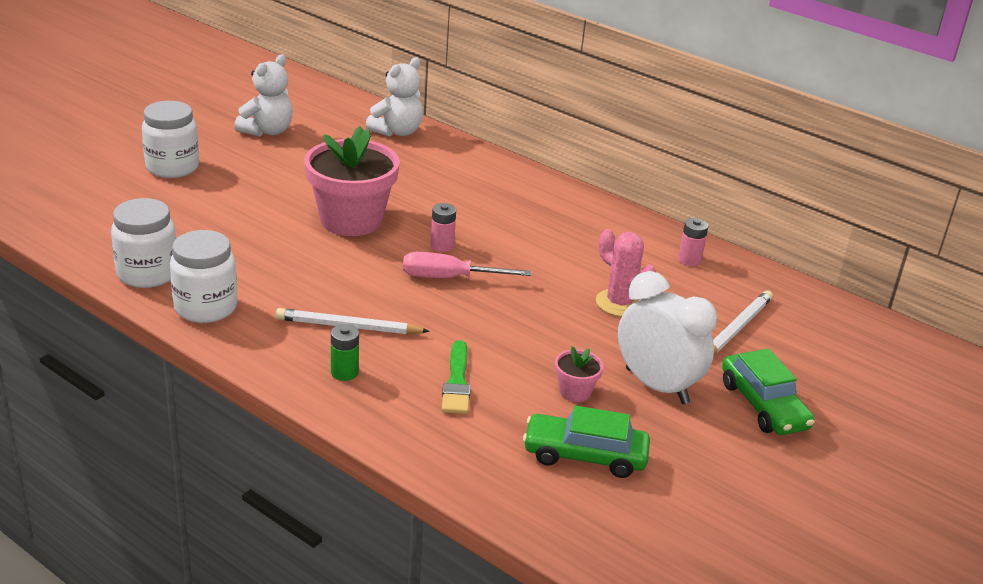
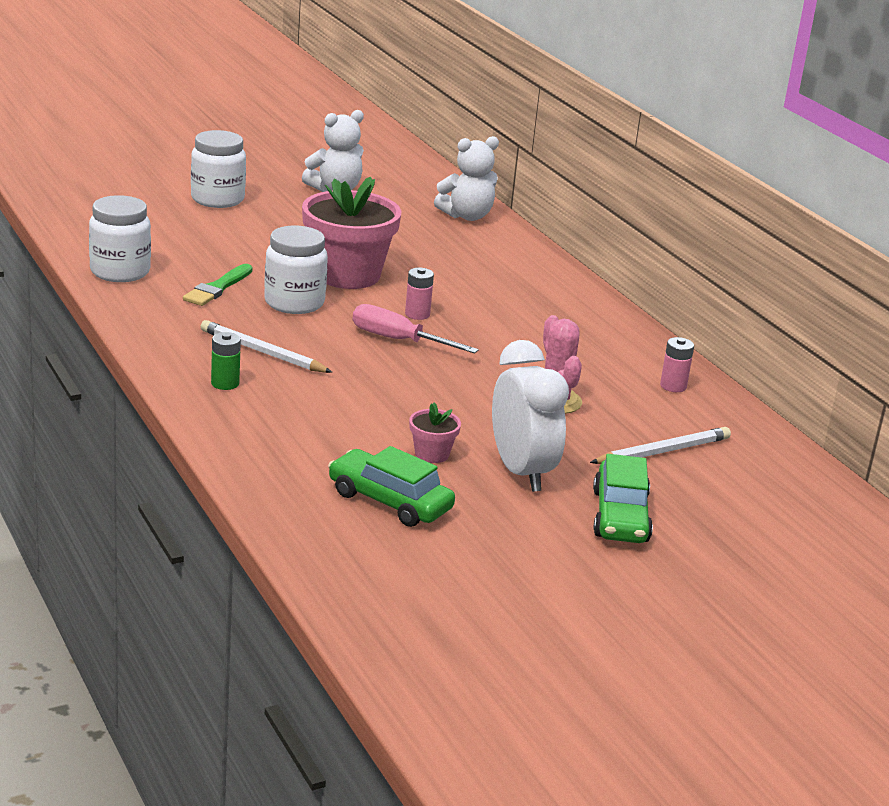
camera: 25 degrees right, 5 degrees down
white jar [170,230,237,323] -> white jar moved to [264,226,328,314]
green brush [442,340,471,414] -> green brush moved to [183,264,253,306]

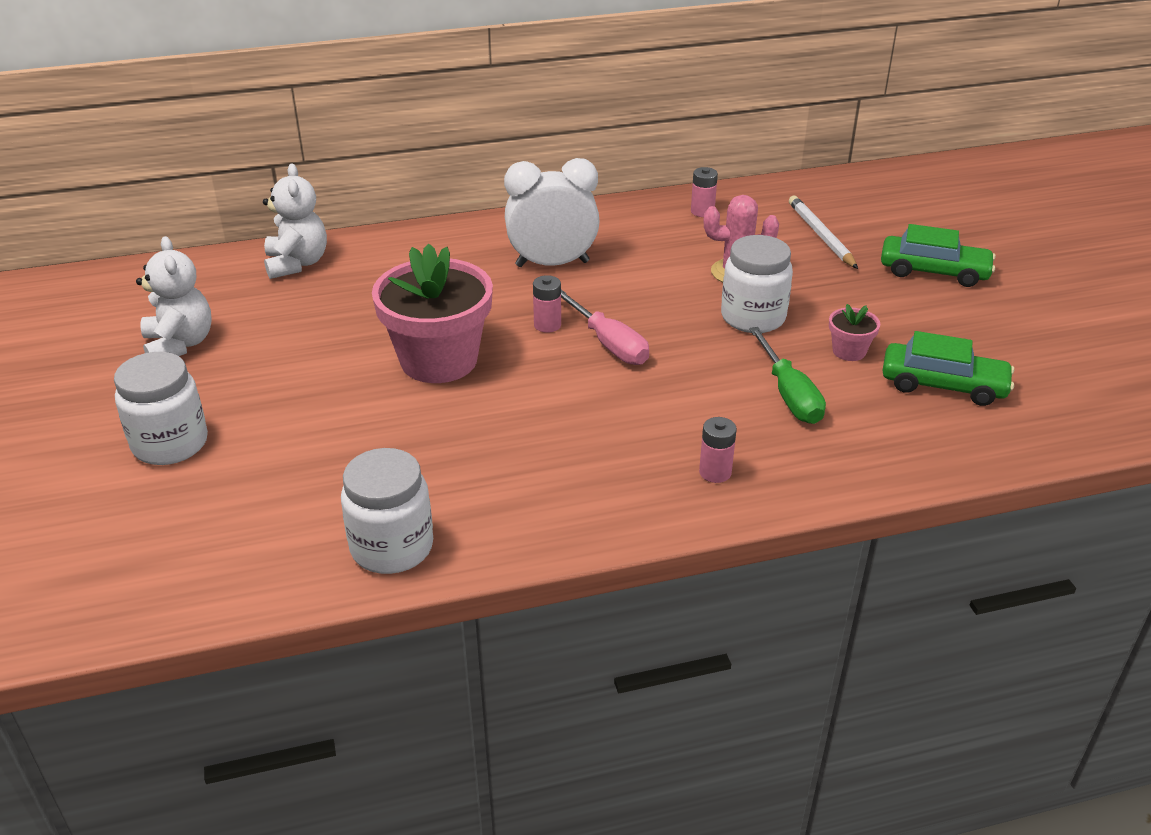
camera: 75 degrees left, 10 degrees up
green brush [183,264,253,306] -> none
white pencil [201,320,333,373] -> none
green battery [211,332,241,390] -> pink battery [699,417,737,483]
white jar [264,226,328,314] -> white jar moved to [721,235,793,333]
green car [328,446,455,527] -> green car turned 120 degrees counterclockwise [882,331,1014,406]
pink screwdriver [353,304,479,354] -> pink screwdriver turned 75 degrees counterclockwise [561,290,649,365]
white clock [492,340,569,492] -> white clock moved to [504,158,600,267]
none -> green screwdriver [749,327,826,424]

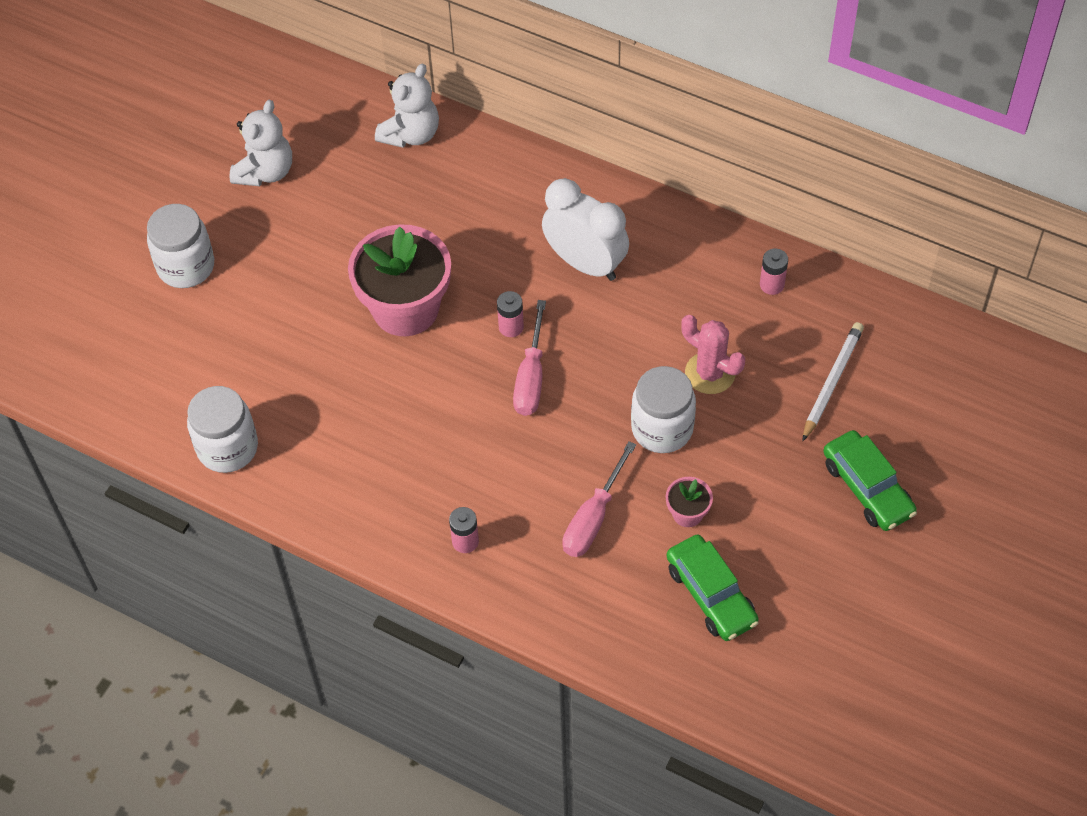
camera: 45 degrees right, 20 degrees up
green screwdriver [749,327,826,424] -> pink screwdriver [562,441,636,557]

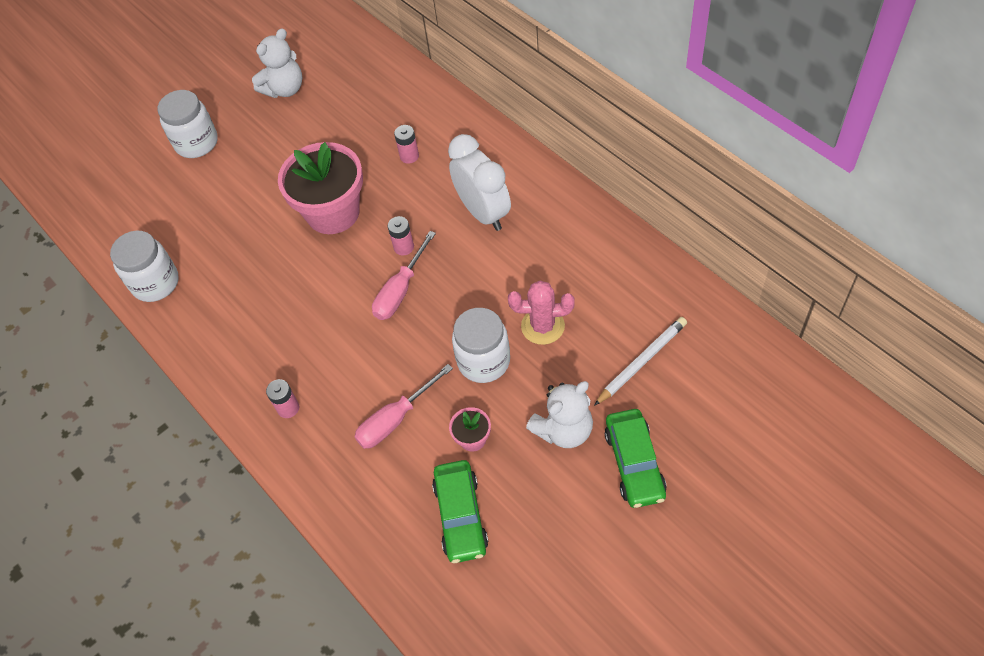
camera: 25 degrees right, 0 degrees up
white teddy bear [375,64,439,148] -> white teddy bear moved to [526,381,593,448]
pink cactus [681,315,745,394] -> pink cactus turned 60 degrees counterclockwise [508,281,575,345]
pink battery [760,248,788,295] -> pink battery moved to [394,125,419,164]

